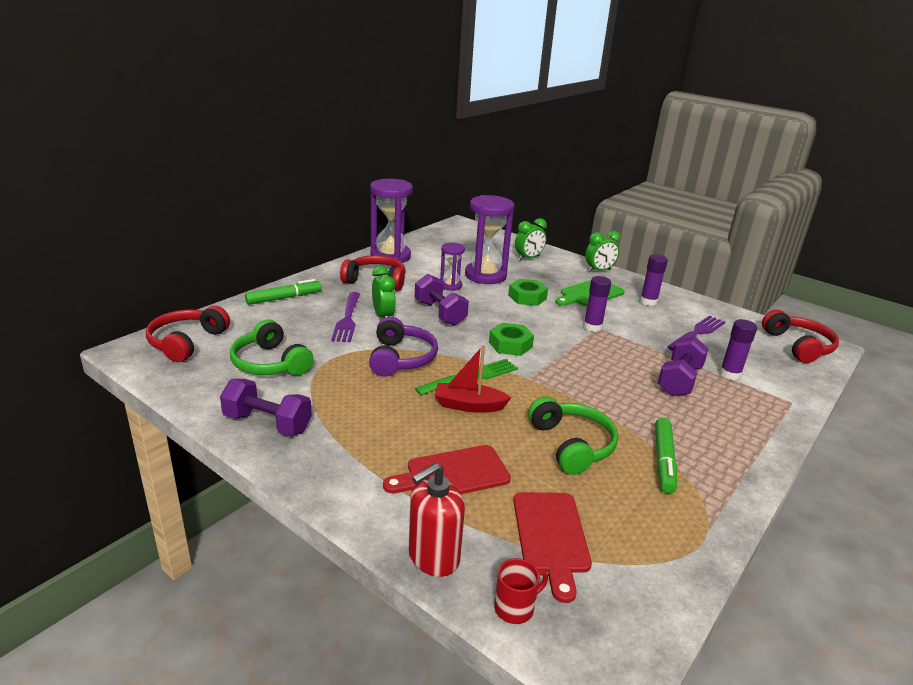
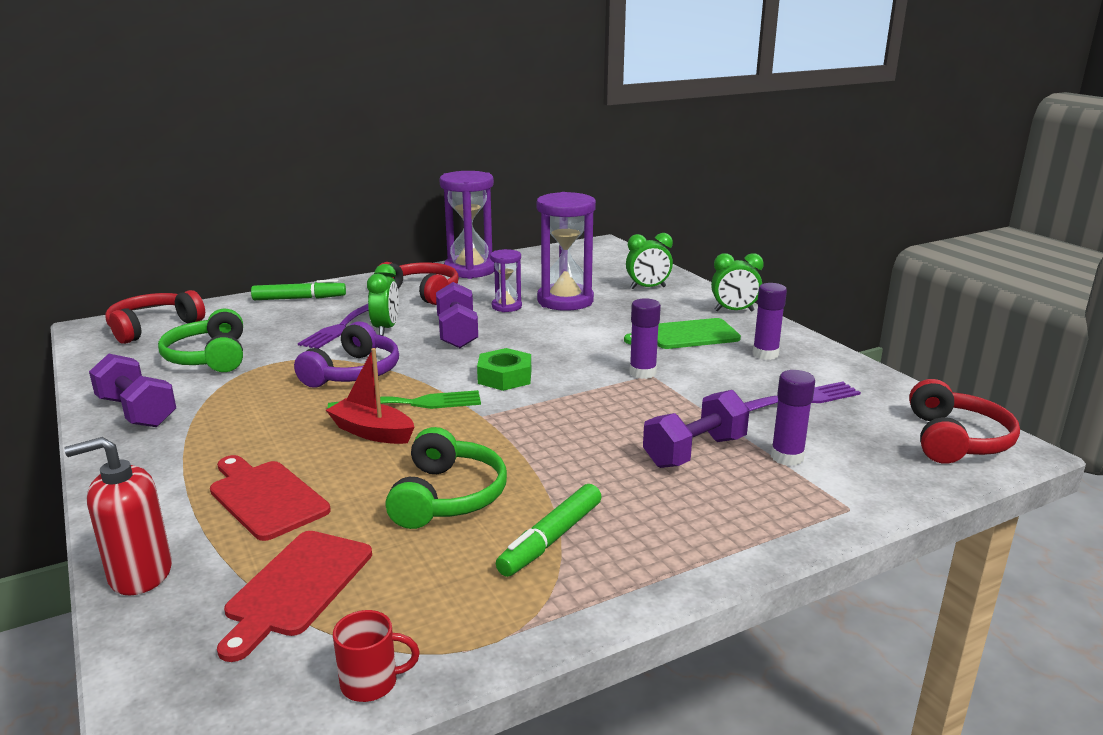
camera: 25 degrees right, 5 degrees down
red cutting board [383,445,511,494] -> red cutting board turned 45 degrees clockwise [210,455,331,541]
red mug [494,558,548,624] -> red mug moved to [333,610,420,702]
green nut [508,279,548,306] -> none

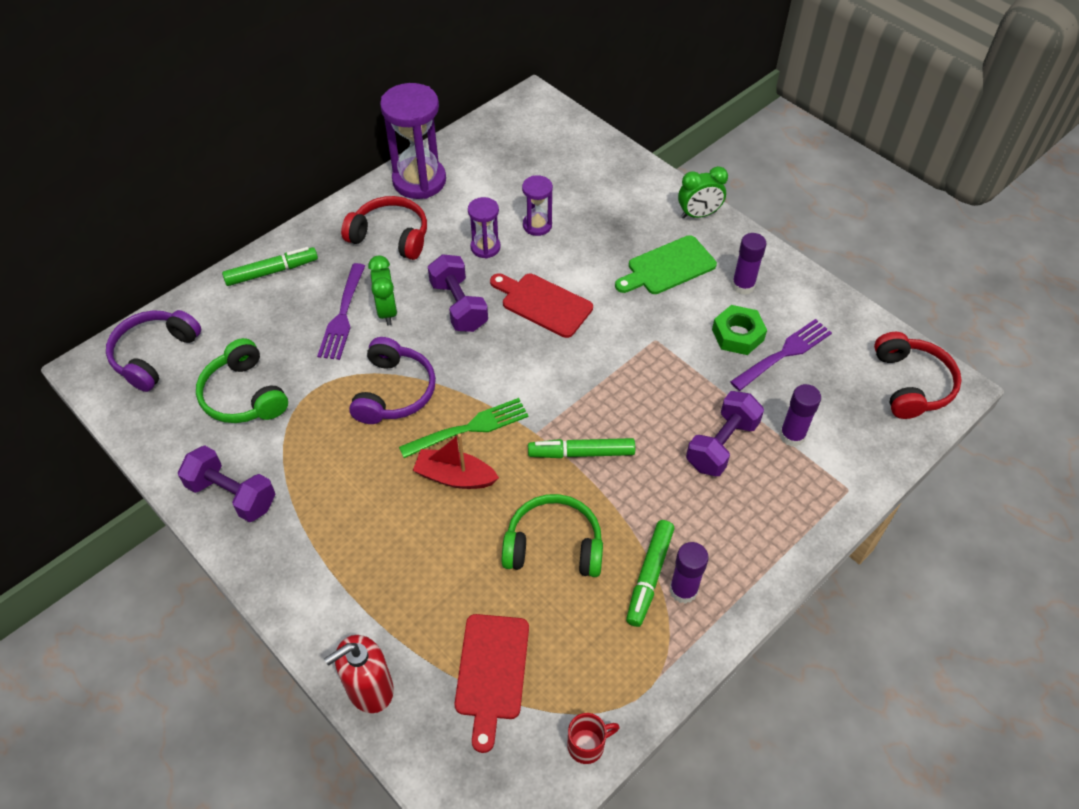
camera: 15 degrees left, 30 degrees up
red headphones [105,290,205,344] -> purple headphones [106,310,201,392]
red cutting board [210,455,331,541] -> red cutting board moved to [490,273,593,338]
green headphones [385,427,507,529] -> green headphones turned 75 degrees counterclockwise [502,494,603,577]
green nut [477,348,531,391] -> green nut moved to [712,305,767,355]
purple hourglass [537,192,596,311] -> purple hourglass [522,175,553,236], size x0.53
green clock [626,233,673,289] -> none
purple glue stick [629,298,661,379] -> purple glue stick moved to [670,542,709,604]
none -> green marker [528,438,635,458]

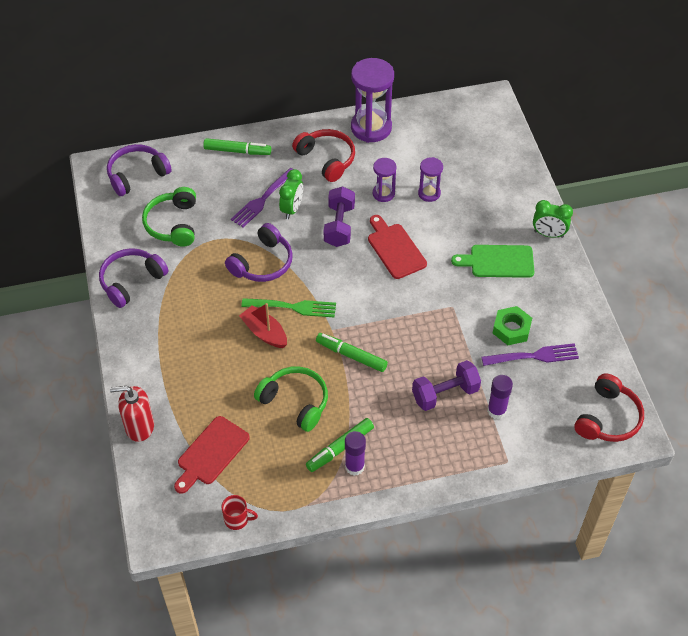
camera: 30 degrees right, 0 degrees up
purple dumbbell [178,445,276,522] -> purple headphones [99,248,168,308]
purple glue stick [732,233,767,295] -> none

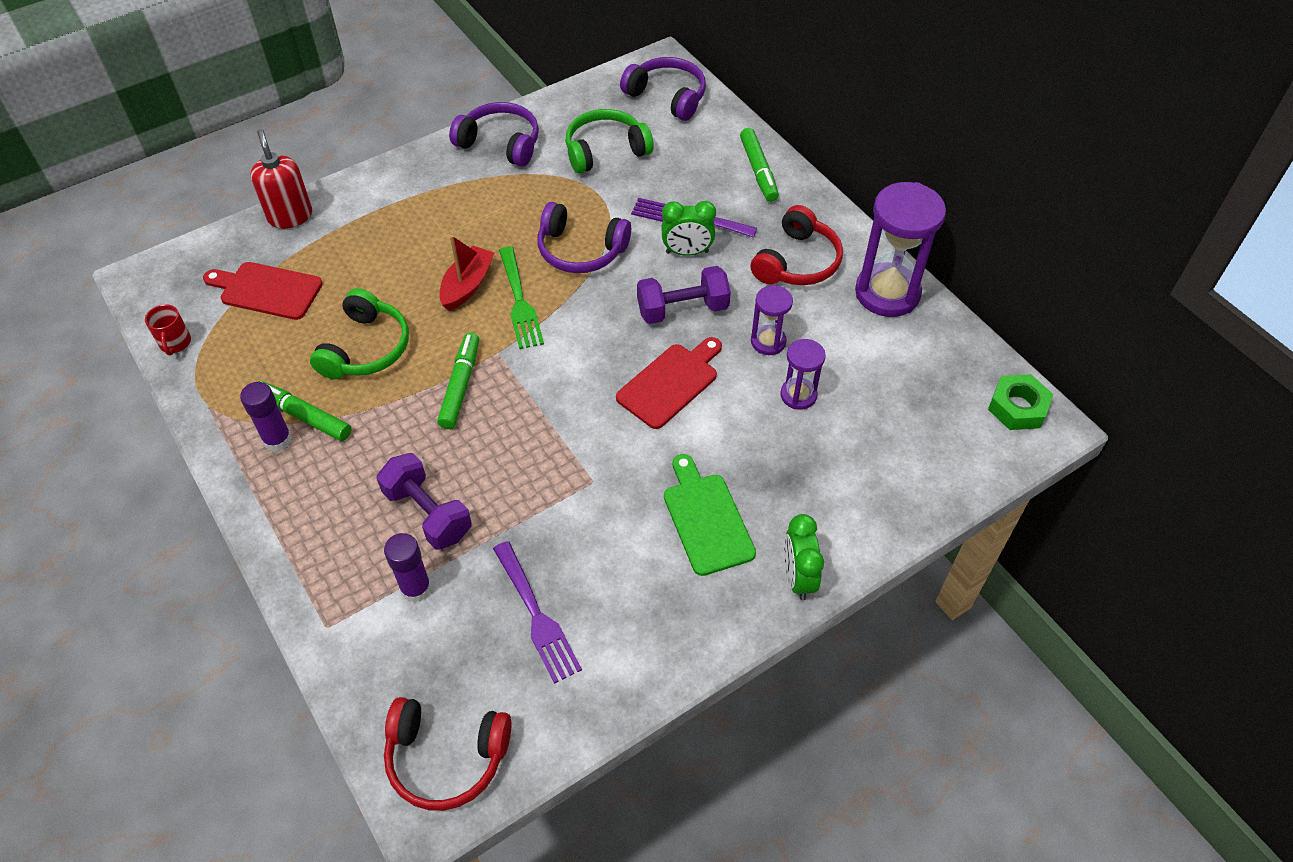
camera: 70 degrees right, 0 degrees up
green nut [493,306,532,345] -> green nut moved to [988,374,1053,430]

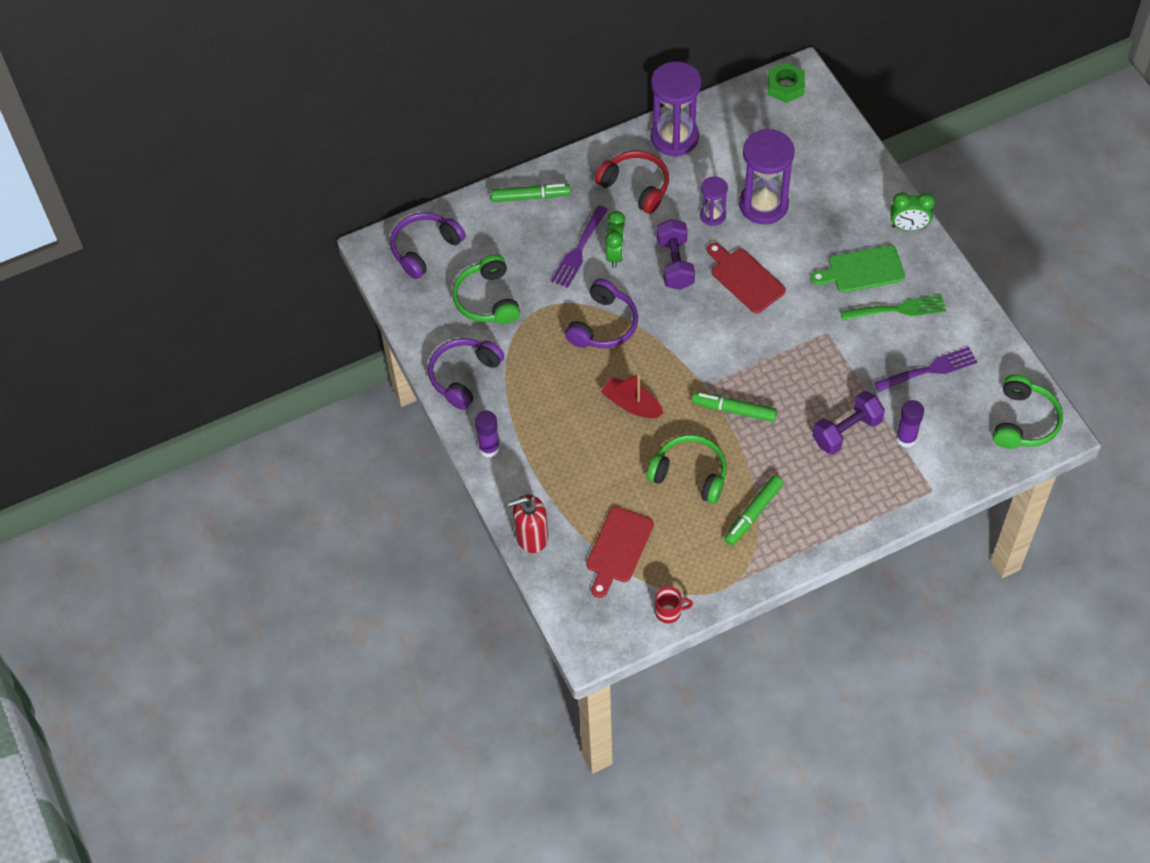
camera: 80 degrees left, 5 degrees up
purple glue stick [240,382,292,452] -> purple glue stick moved to [475,411,500,458]
red headphones [384,697,512,811] -> green headphones [993,374,1063,449]
green fork [499,247,544,349] -> green fork moved to [840,295,946,321]
purple hourglass [780,339,826,410] -> purple hourglass [739,129,795,224], size x1.90

